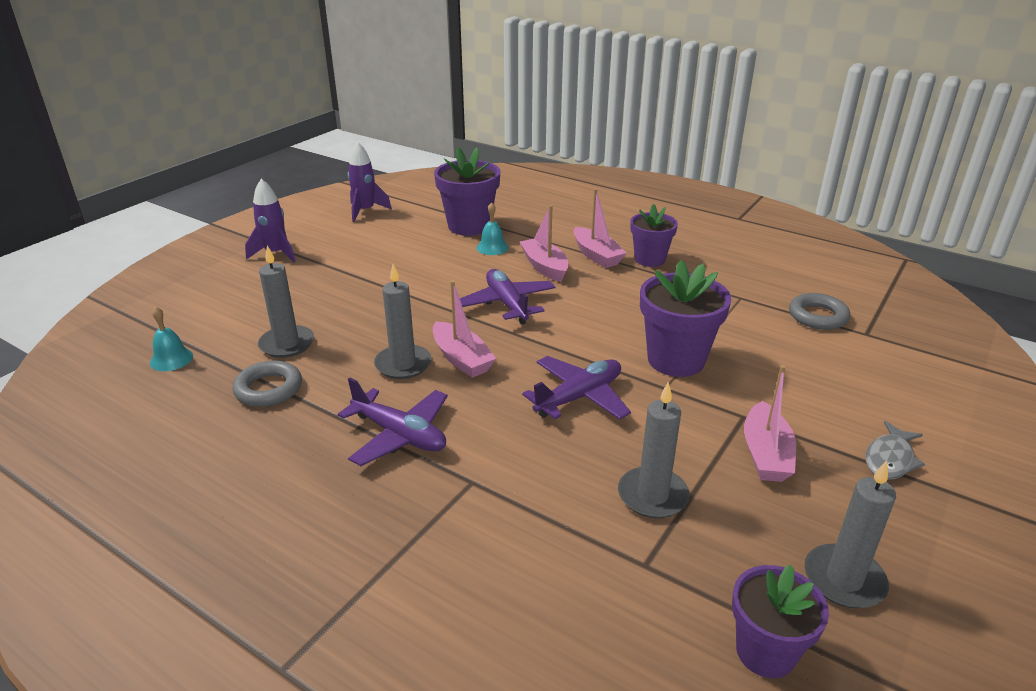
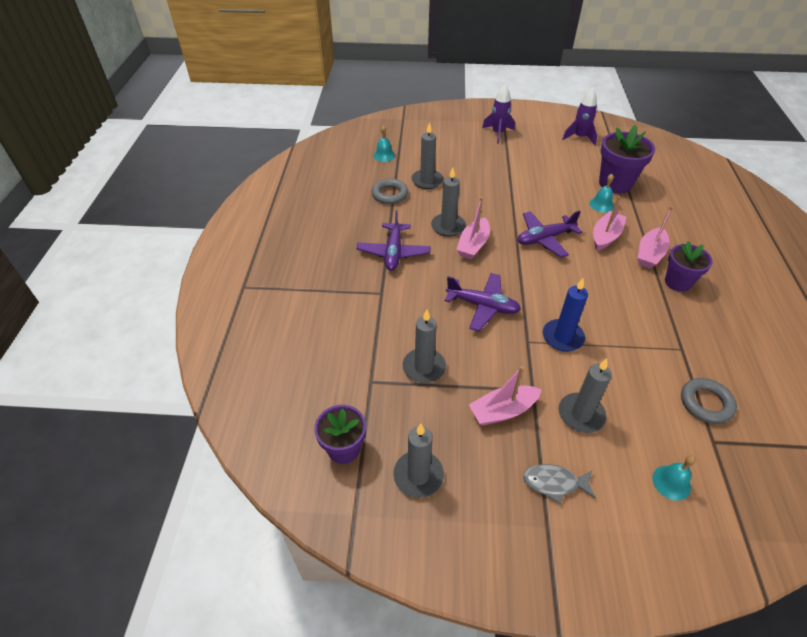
camera: 60 degrees right, 15 degrees up
purple plane [460,269,555,325] -> purple plane turned 150 degrees counterclockwise [517,210,582,258]
purple flower pot [640,260,731,377] -> blue candle [543,278,588,352]
none -> grey candle [559,359,612,433]
none -> turquoise bell [652,455,696,501]

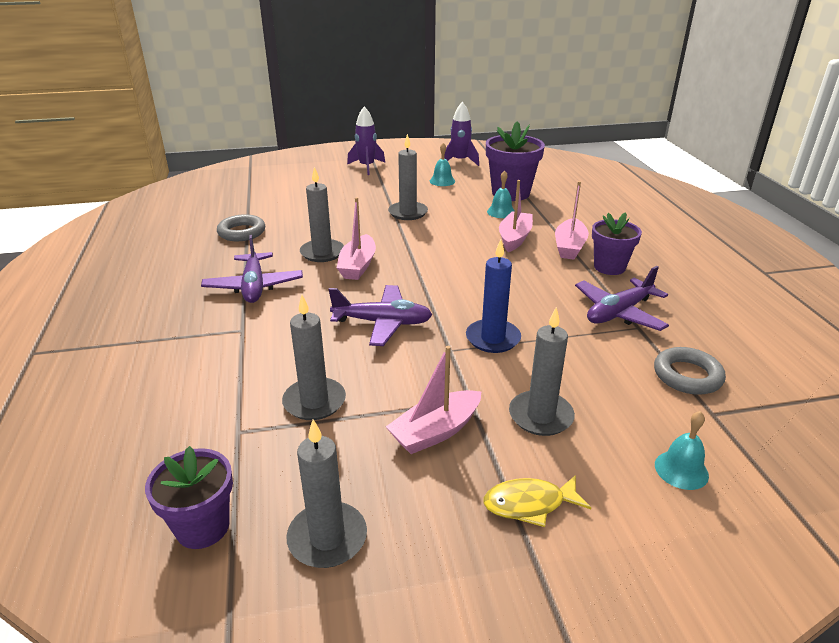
camera: 15 degrees left, 15 degrees down
turquoise bell [373,125,395,162] -> turquoise bell moved to [430,143,455,186]
grey candle [411,122,443,189] -> grey candle moved to [388,134,428,220]
purple plane [517,210,582,258] -> purple plane moved to [575,266,669,331]
grey fish [523,464,596,504] -> yellow fish [484,475,591,527]

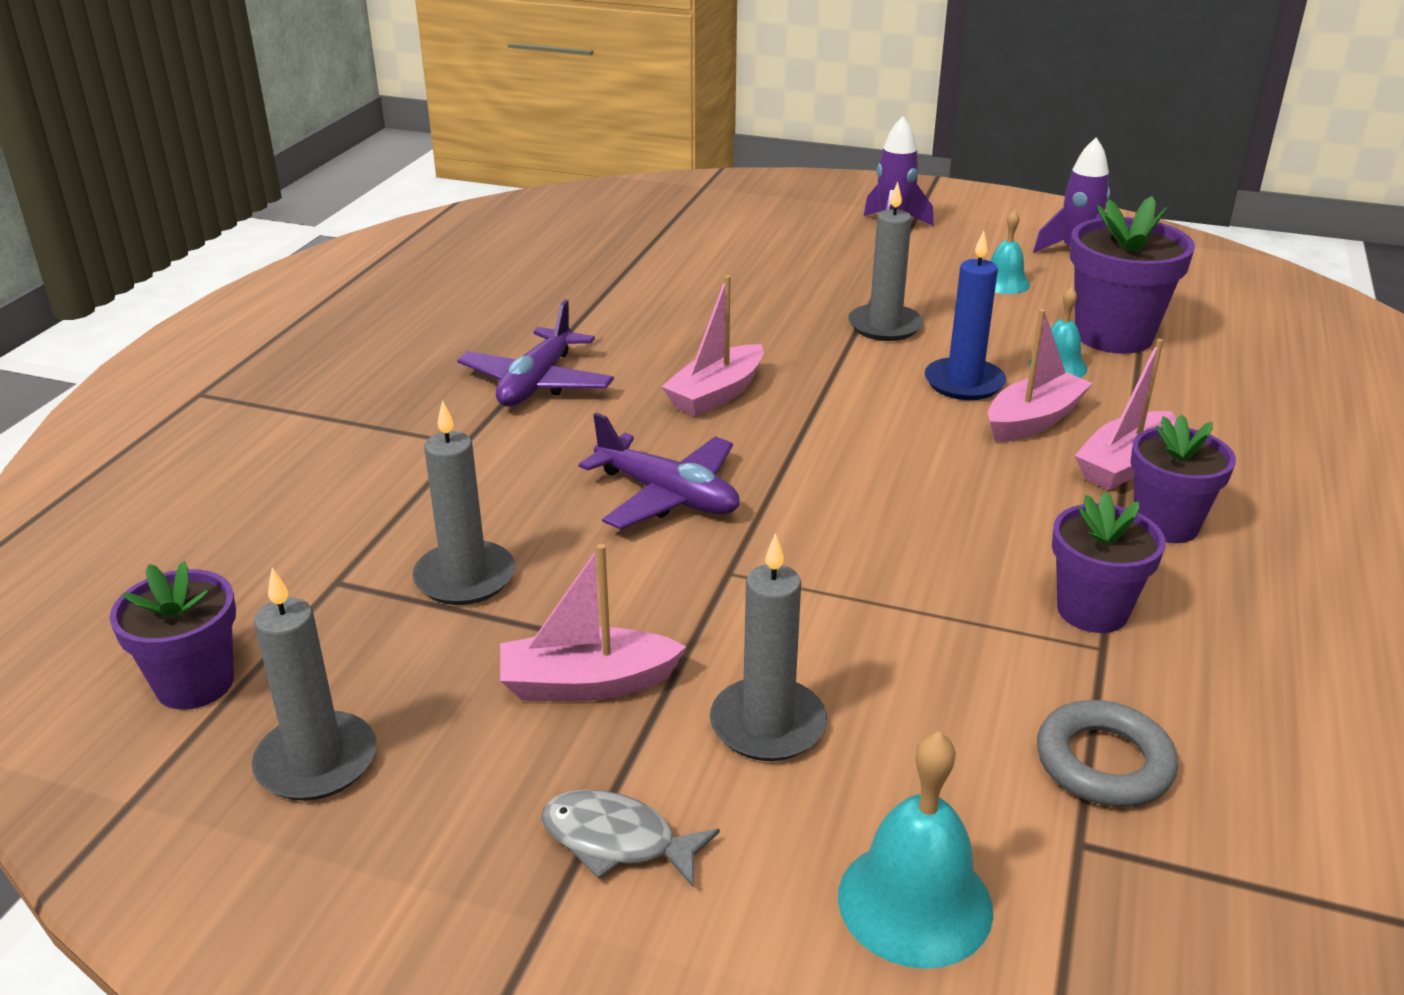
camera: 30 degrees right, 0 degrees up
grey ring [217,214,265,241] -> none
grey candle [300,167,344,262] -> none
blue candle [466,240,521,353] -> blue candle moved to [925,231,1006,400]
yellow fish [484,475,591,527] -> grey fish [541,790,720,887]
purple plane [575,266,669,331] -> purple flower pot [1052,492,1166,633]
turquoise bell [655,411,709,490] -> turquoise bell [838,731,993,969], size x1.57

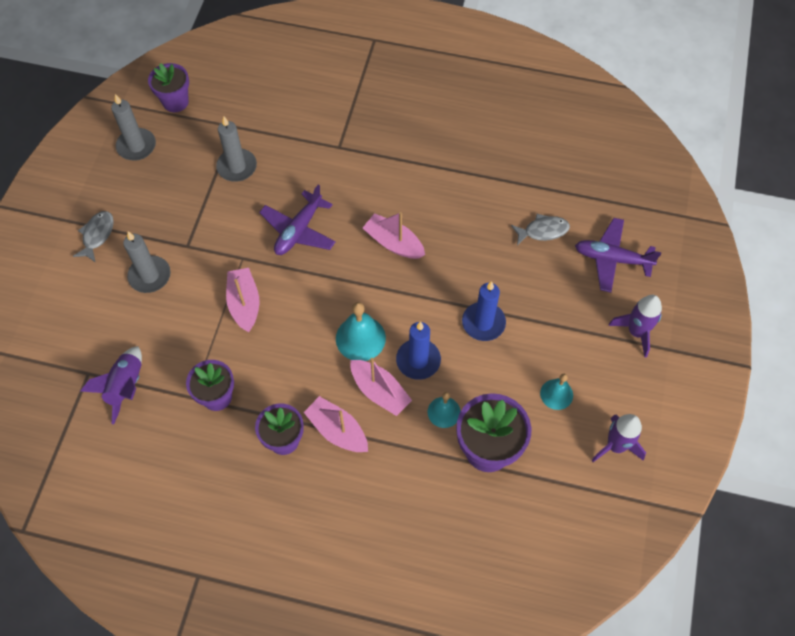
camera: 85 degrees right, 30 degrees up
purple plane [457,300,614,407] -> purple plane moved to [575,218,661,293]
pink boat [500,544,686,701] -> pink boat moved to [226,268,259,332]
turquoise bell [838,731,993,969] -> turquoise bell moved to [336,302,386,361]
grey candle [848,182,923,341] -> blue candle [462,281,506,341]
grey ring [1037,700,1178,807] -> purple rocket [81,346,142,424]
none -> grey fish [511,214,570,245]

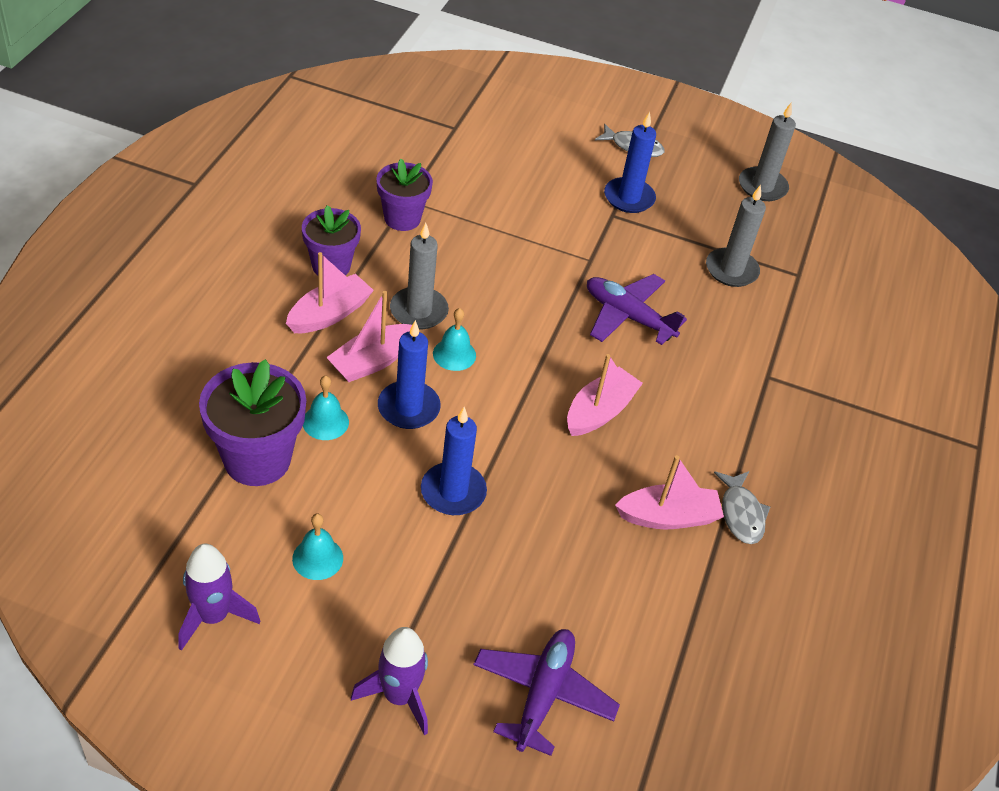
camera: 90 degrees right, 15 degrees down
purple rocket [81,346,142,424] -> none
grey candle [123,231,171,293] -> grey candle moved to [390,223,449,329]
purple flower pot [148,63,189,112] -> none
pink boat [226,268,259,332] -> pink boat moved to [615,455,724,530]
turquoise bell [336,302,386,361] -> turquoise bell [433,308,476,371], size x0.64
grey fish [511,214,570,245] -> grey fish moved to [714,471,770,544]
none -> blue candle [604,112,656,213]

